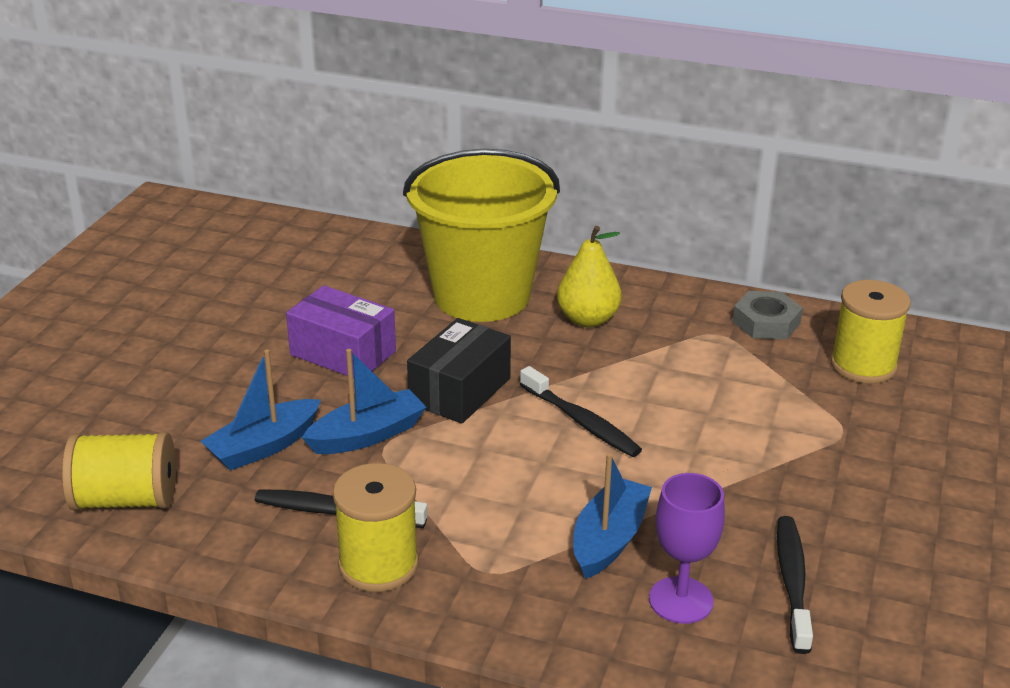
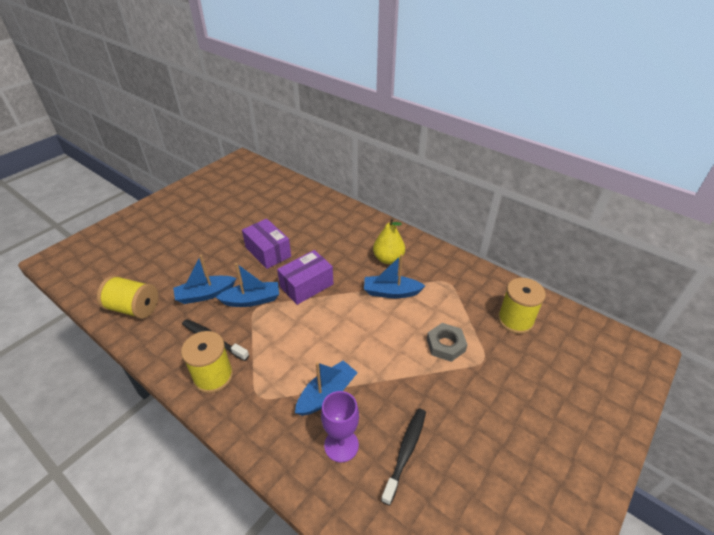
camera: 20 degrees right, 10 degrees up
yellow bucket [403,149,560,322] -> none
black box [407,318,511,424] -> purple box [277,250,333,305]
black toothbrush [520,366,642,457] -> none
grey nut [733,291,803,339] -> grey nut moved to [427,323,468,362]
none -> blue boat [364,254,425,298]

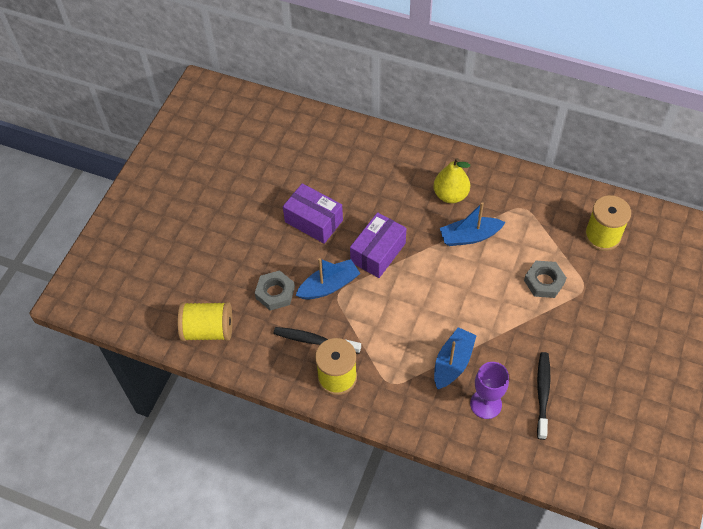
camera: 15 degrees left, 15 degrees up
blue boat [173,255,236,304] -> grey nut [255,270,295,311]

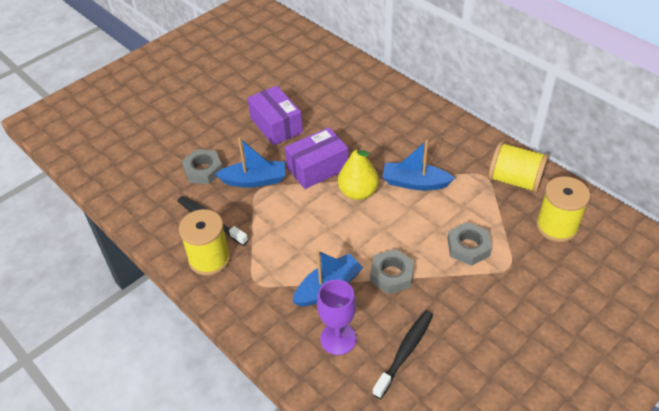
camera: 25 degrees right, 10 degrees down
yellow spool [178,302,232,341] -> yellow spool moved to [488,142,549,193]
yellow pear [433,158,470,203] -> yellow pear moved to [338,145,379,200]
none -> grey nut [370,249,414,294]

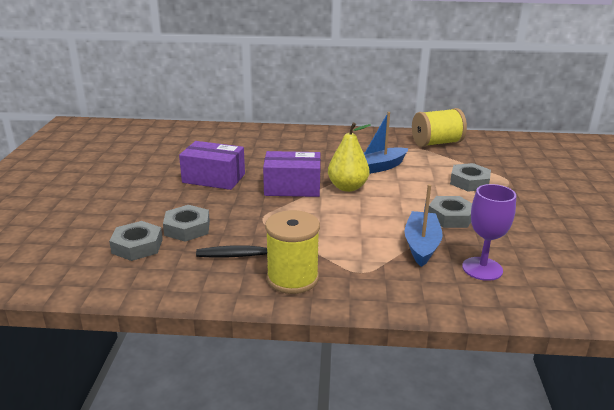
camera: 45 degrees left, 20 degrees down
blue boat [215,137,285,188] -> none
purple box [285,127,348,189] -> purple box turned 75 degrees clockwise [263,151,321,197]
black toothbrush [372,310,433,399] -> none
yellow spool [536,176,590,242] -> none
none -> grey nut [109,221,163,261]

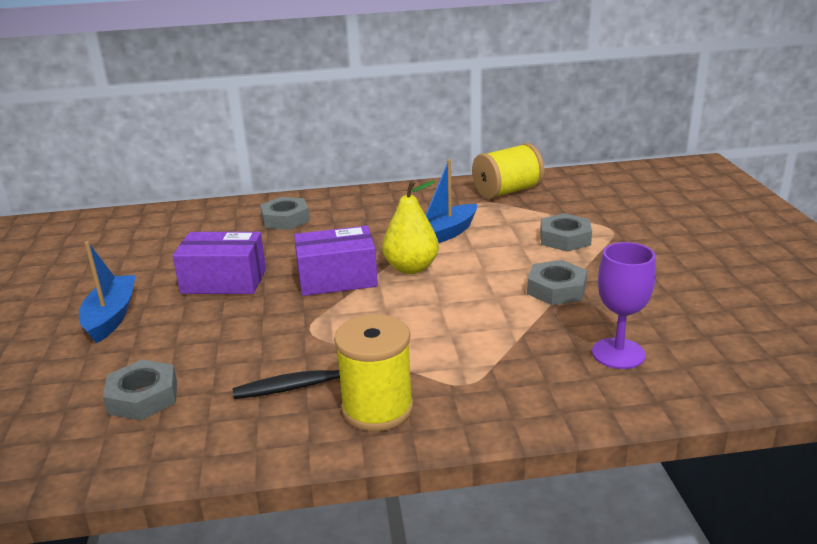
camera: 10 degrees left, 0 degrees up
grey nut [163,205,210,242] -> grey nut moved to [260,197,310,230]
blue boat [404,184,443,267] -> blue boat moved to [79,241,136,343]

